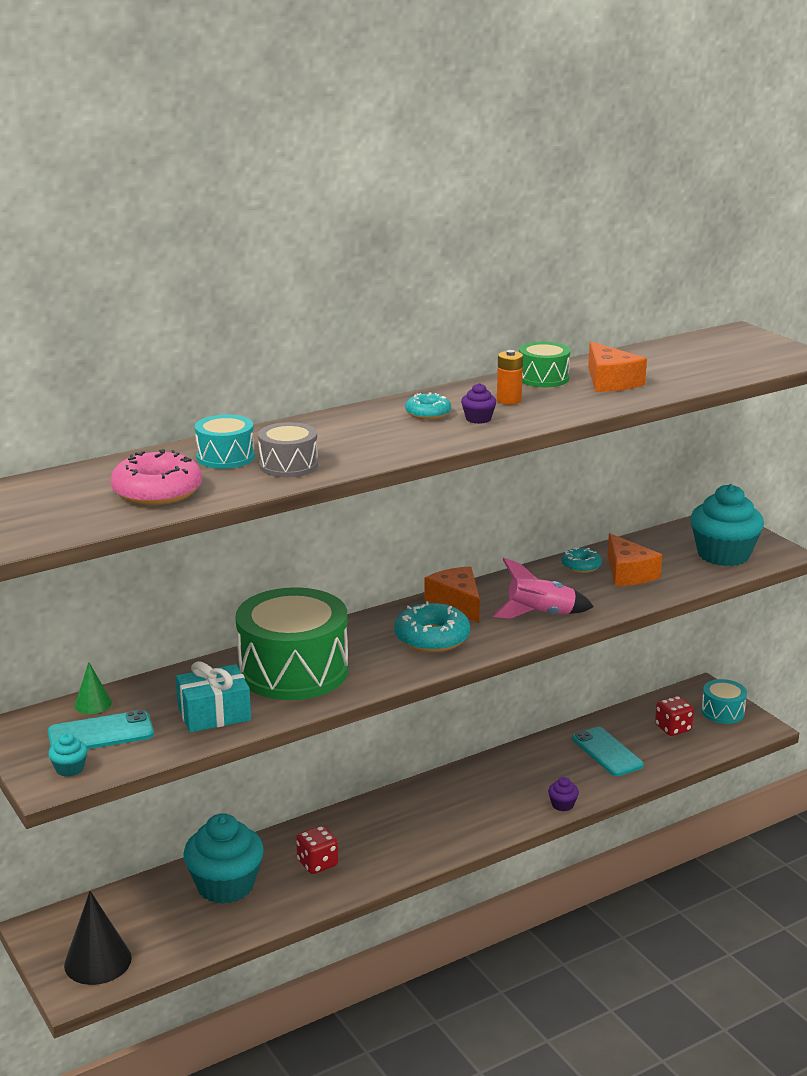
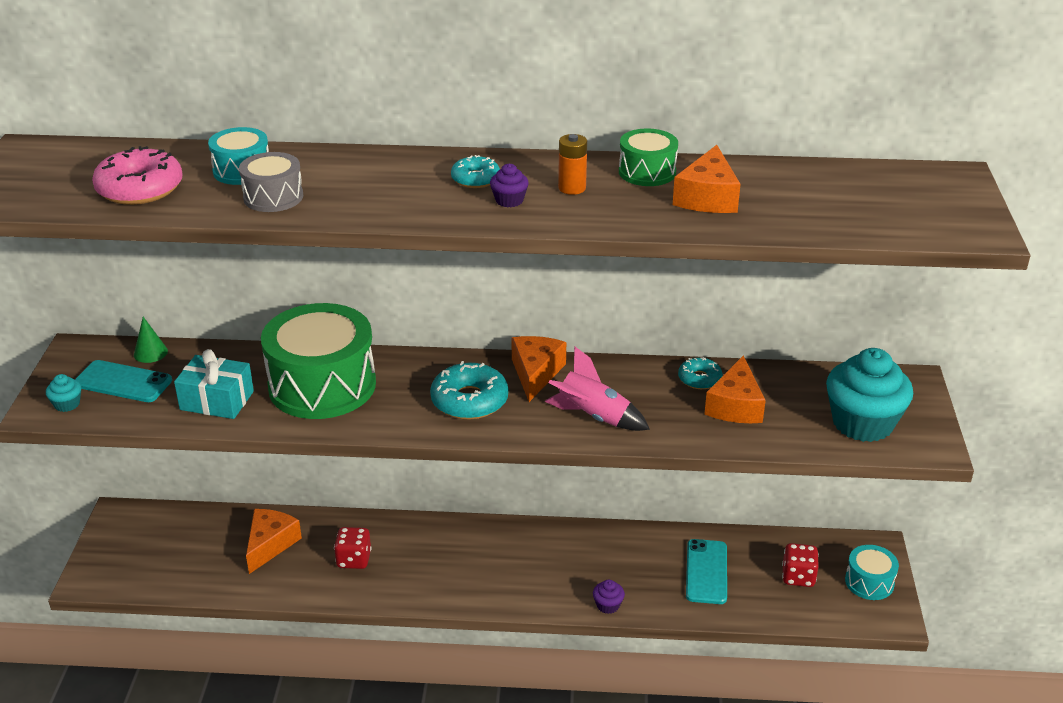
camera: 35 degrees right, 10 degrees up
black cone [64,891,132,985] -> none
turquoise cupcake [183,814,264,904] -> orange cheese [246,509,302,574]

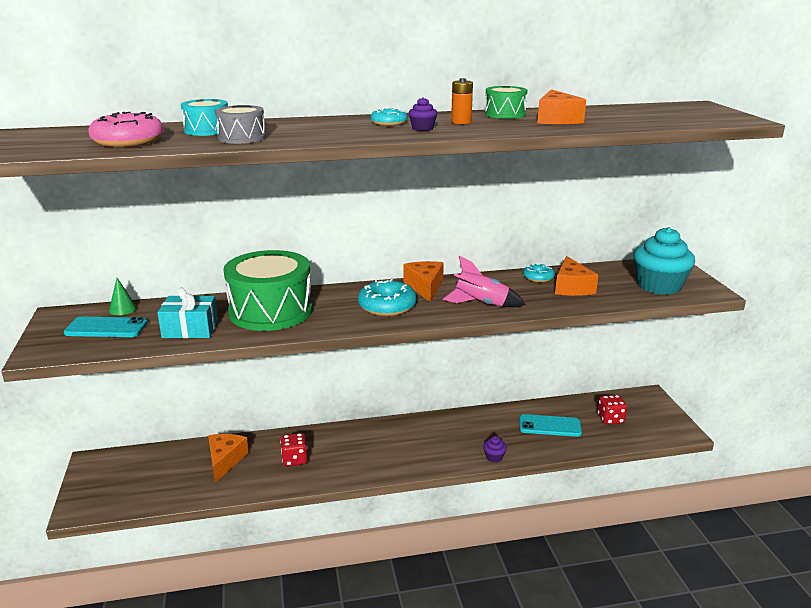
camera: 15 degrees left, 10 degrees down
turquoise cupcake [46,374,81,412] -> none
turquoise phone [686,539,727,604] -> turquoise phone turned 75 degrees counterclockwise [519,414,582,437]
turquoise drum [845,545,899,600] -> none

